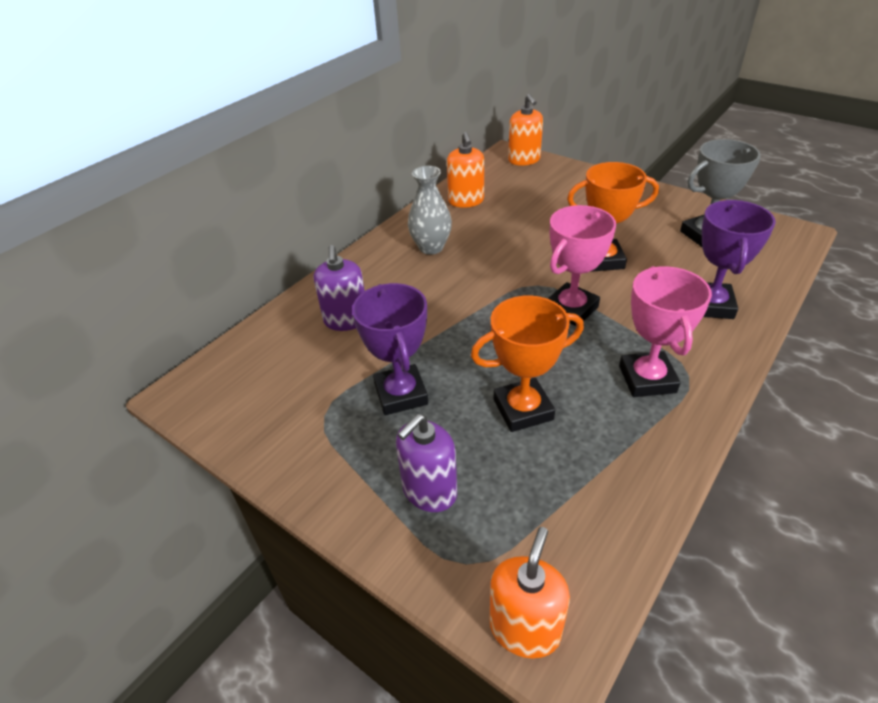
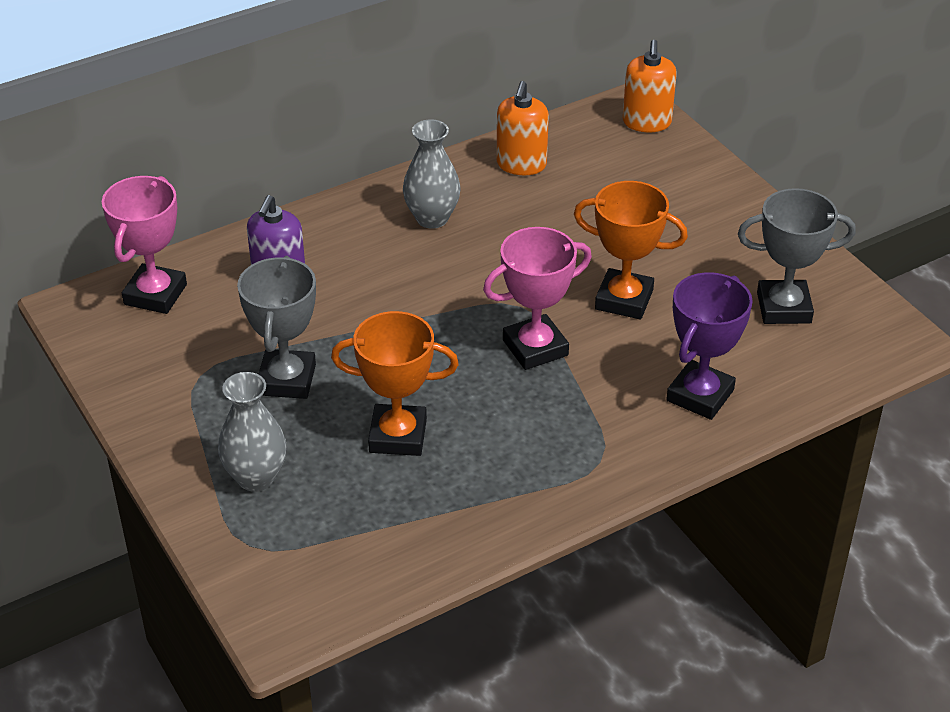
camera: 20 degrees right, 0 degrees up
purple trophy [352,283,428,415] -> grey trophy [237,256,316,399]
purple soap dispenser [396,414,457,512] -> grey vase [218,372,286,492]
orange soap dispenser [490,527,570,658] -> none
pink trophy [619,266,712,397] -> pink trophy moved to [102,176,187,314]

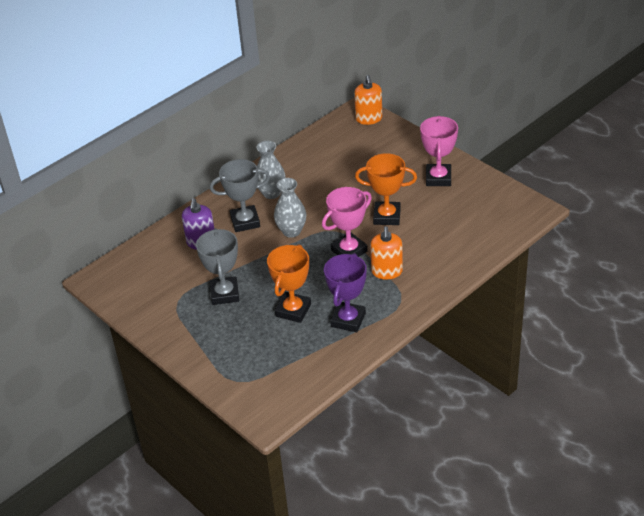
camera: 10 degrees left, 0 degrees up
pink trophy [102,176,187,314] -> pink trophy moved to [420,116,458,186]
grey vase [218,372,286,492] -> grey vase moved to [274,178,306,238]
orange trophy [331,311,459,456] -> orange trophy turned 60 degrees counterclockwise [267,244,311,323]
orange soap dispenser [496,81,549,175] -> orange soap dispenser moved to [370,226,403,279]
purple trophy [666,272,753,420] -> purple trophy moved to [324,253,367,332]
grey trophy [738,188,856,324] -> grey trophy moved to [210,159,270,232]

